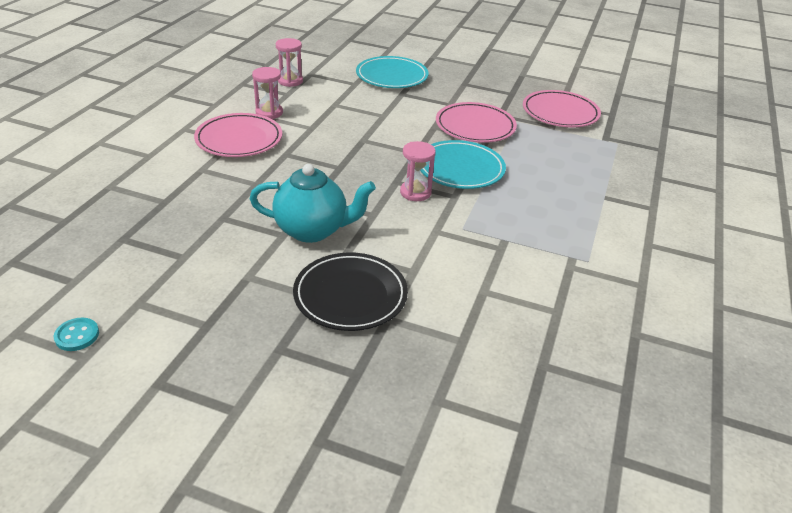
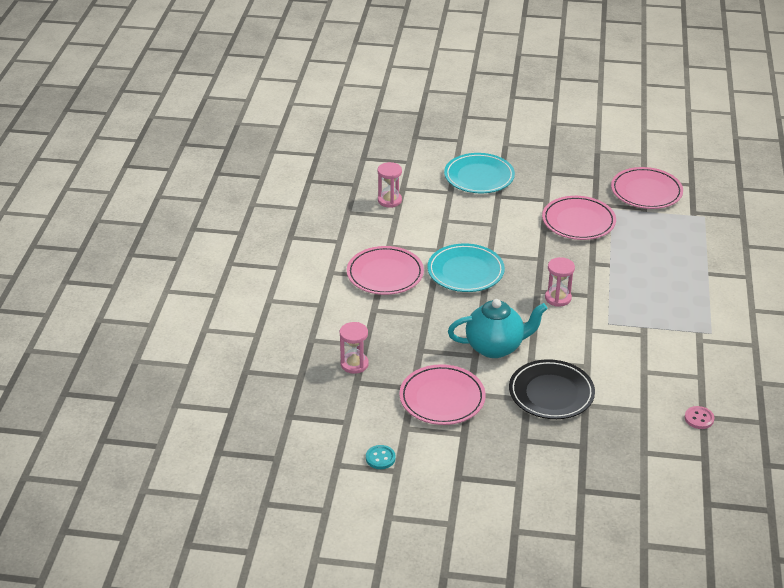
camera: 10 degrees left, 0 degrees up
pink hourglass [252,67,283,119] -> pink hourglass moved to [340,322,369,374]
turquoise plate [420,140,506,189] -> turquoise plate moved to [428,243,505,292]
none -> pink plate [399,364,486,425]
none -> pink button [685,406,714,429]

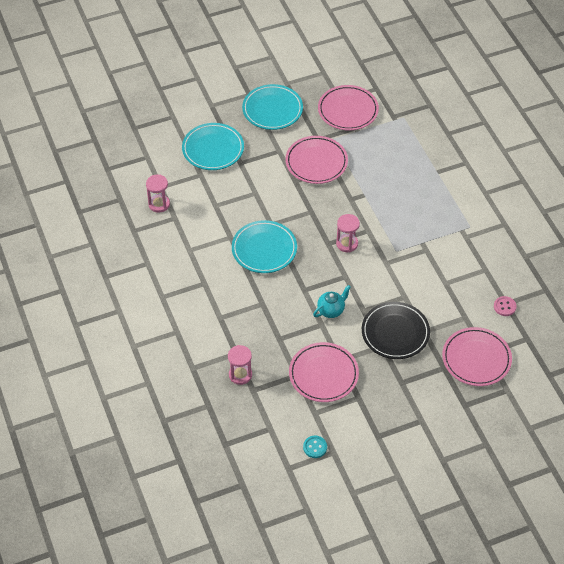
camera: 30 degrees left, 15 degrees up
pink plate [347,246,424,295] -> pink plate moved to [442,327,512,386]
turquoise teapot [448,299,548,358] -> turquoise teapot [313,285,351,318], size x0.58
none -> turquoise plate [242,84,303,130]

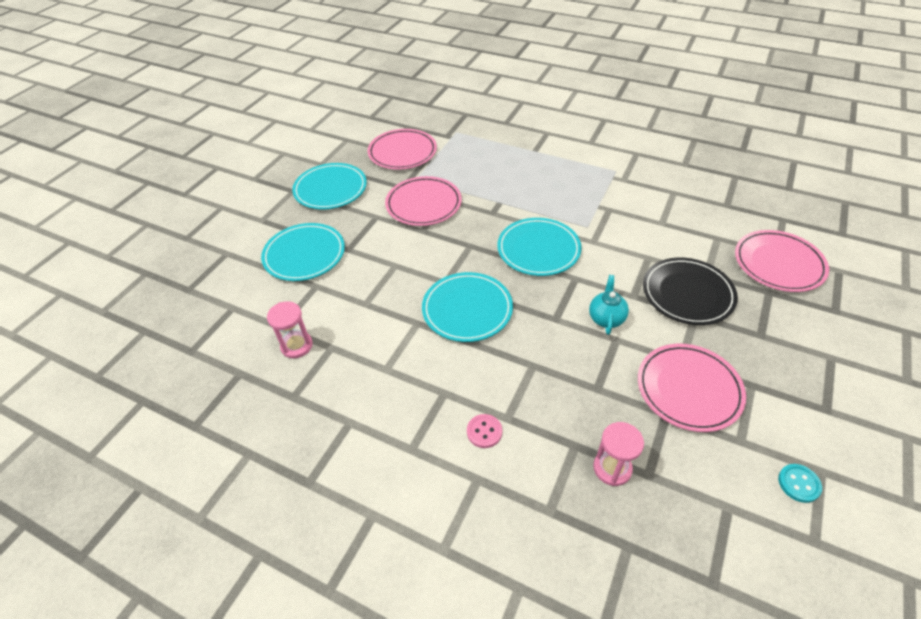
camera: 40 degrees left, 5 degrees down
pink hourglass [336,214,360,252] -> turquoise plate [497,218,582,276]
pink button [494,296,517,316] -> pink button moved to [467,414,502,448]

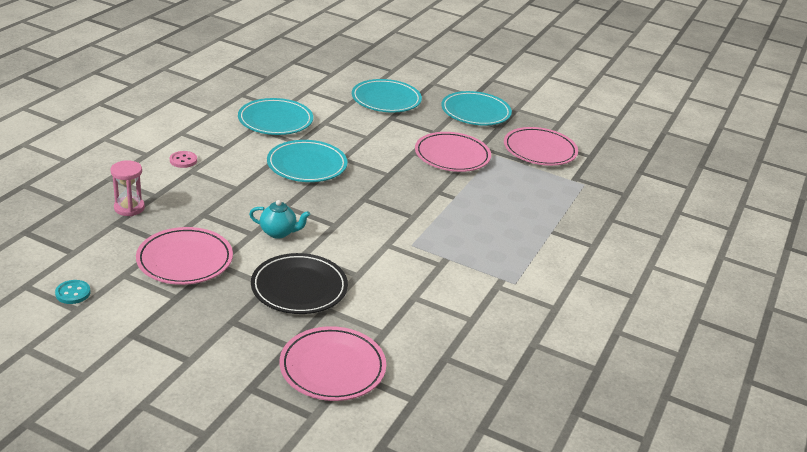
camera: 85 degrees right, 15 degrees down
pink hourglass [267,301,313,358] -> none
turquoise plate [497,218,582,276] -> turquoise plate moved to [238,98,313,135]

